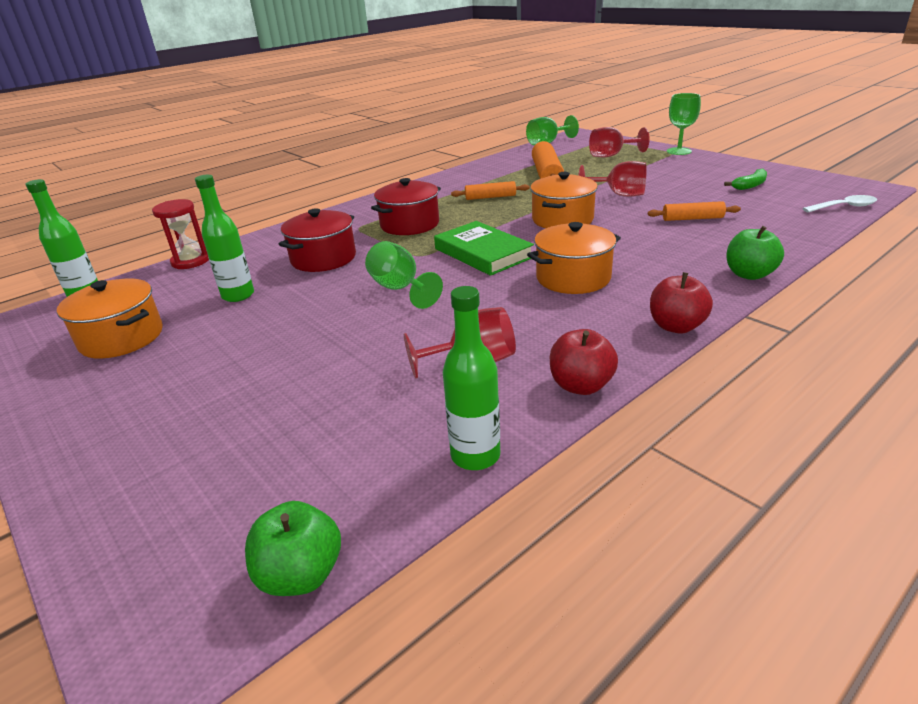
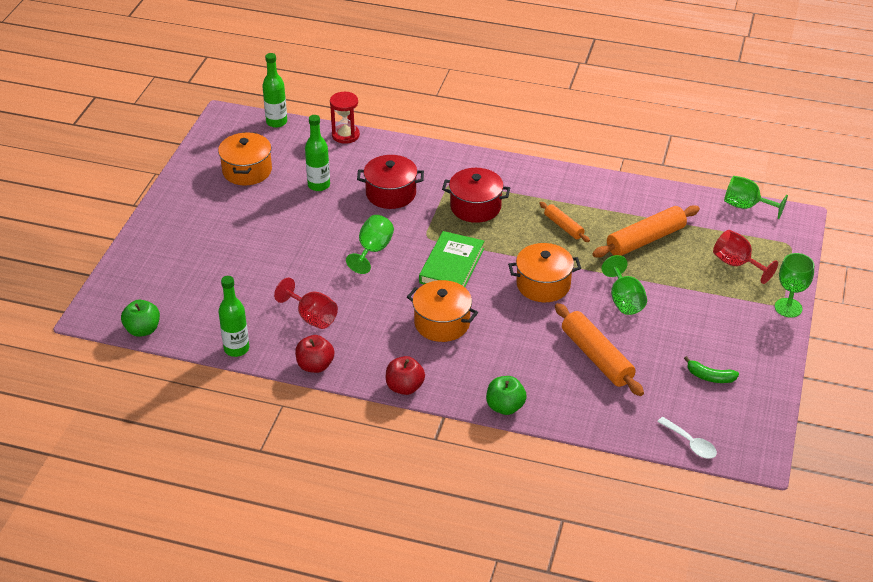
camera: 55 degrees right, 10 degrees up
red goblet [578,161,647,197] -> green goblet [601,255,647,315]
orange rolling pin [648,201,741,221] -> orange rolling pin [555,303,644,396], size x1.77

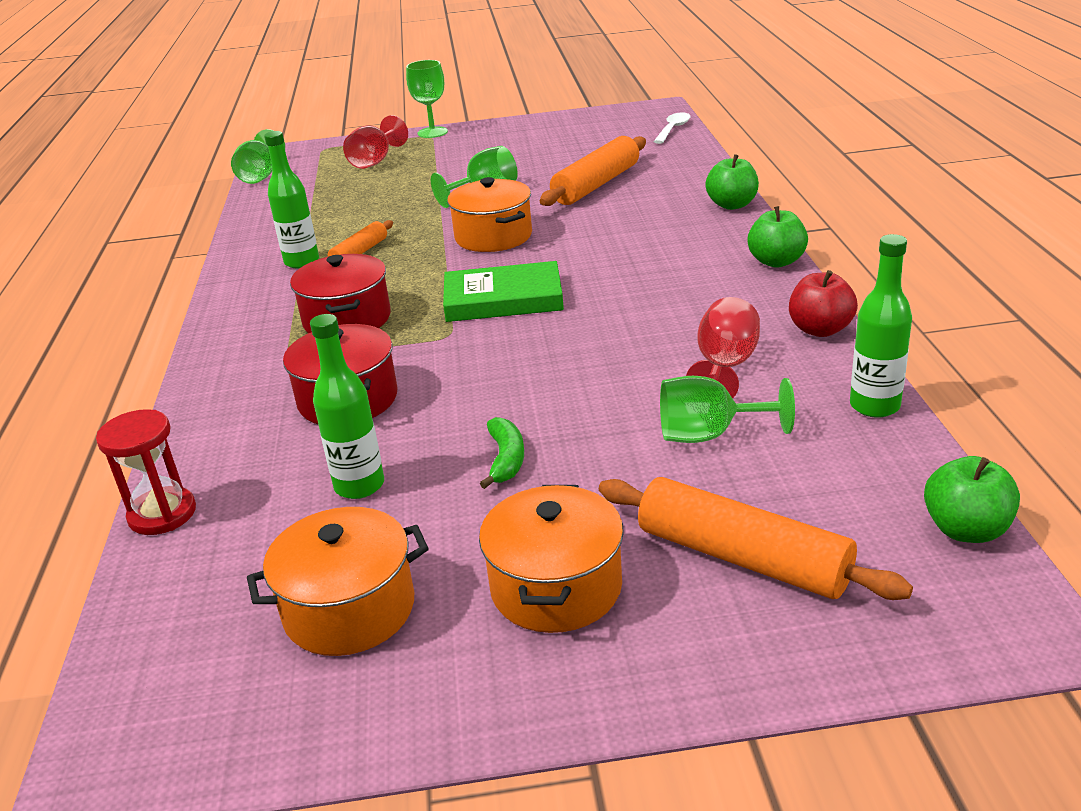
camera: 110 degrees left, 10 degrees down
green bottle [262,53,287,128] -> green bottle moved to [264,131,319,268]
green goblet [346,215,394,274] -> green goblet moved to [660,376,795,443]
red apple [386,356,425,395] -> green apple [747,206,808,268]
orange pot [407,280,478,342] -> orange pot moved to [479,485,624,633]
orange rolling pin [592,205,700,258] -> orange rolling pin moved to [599,477,913,600]
green banana [684,356,739,383] -> green banana moved to [480,417,524,489]

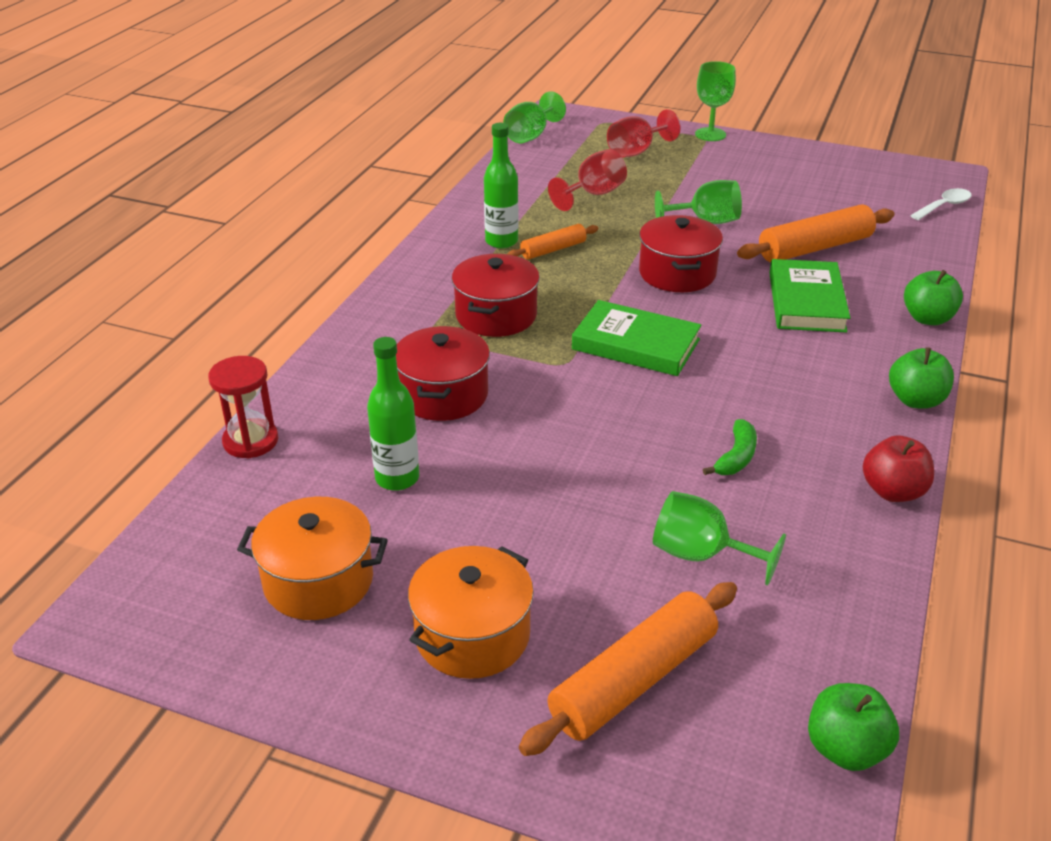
camera: 25 degrees right, 5 degrees up
orange pot [447,177,532,252] -> red pot [639,215,723,292]
green banana [480,417,524,489] -> green banana moved to [703,419,757,475]
orange rolling pin [599,477,913,600] -> orange rolling pin turned 75 degrees clockwise [519,582,737,756]
red goblet [686,297,760,398] -> red goblet moved to [548,149,627,211]
green bottle [850,234,912,418] -> none
none -> green book [769,259,850,333]

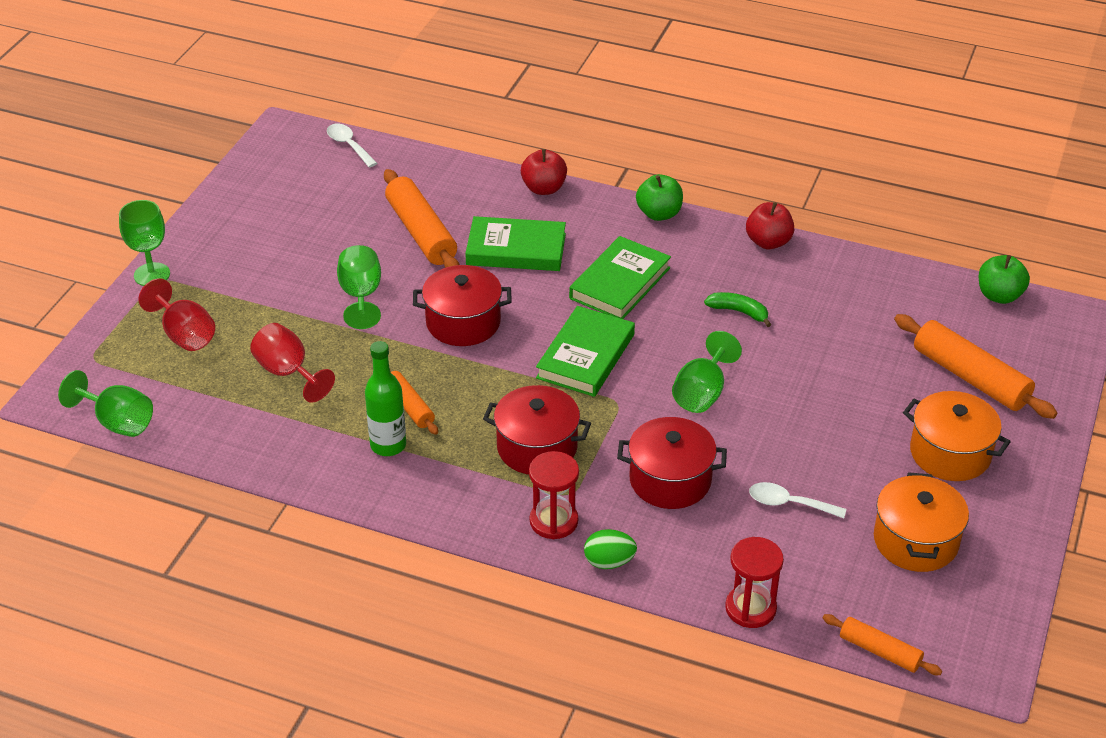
camera: 90 degrees left, 5 degrees up
green bottle [367,337,419,491] -> white spoon [749,482,846,518]
green goblet [653,491,786,586] -> green goblet moved to [672,331,742,413]
green apple [904,270,963,325] -> red apple [521,149,567,195]
none -> red hourglass [529,451,579,539]
none -> green book [569,236,671,319]
none -> green egg [584,529,637,569]
none -> orange rolling pin [823,614,942,675]

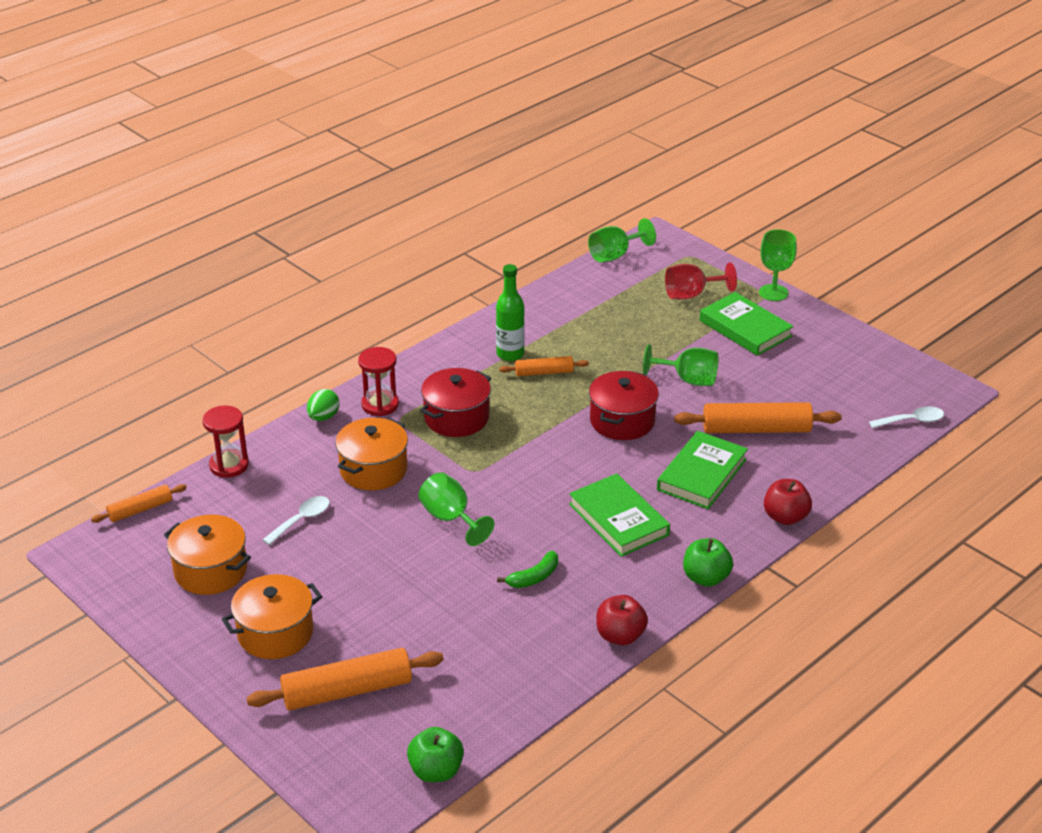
camera: 115 degrees right, 5 degrees down
red goblet [250,323,335,403] -> none
green book [536,306,635,397] -> green book moved to [700,292,794,356]
red pot [617,417,727,509] -> orange pot [335,418,408,490]

